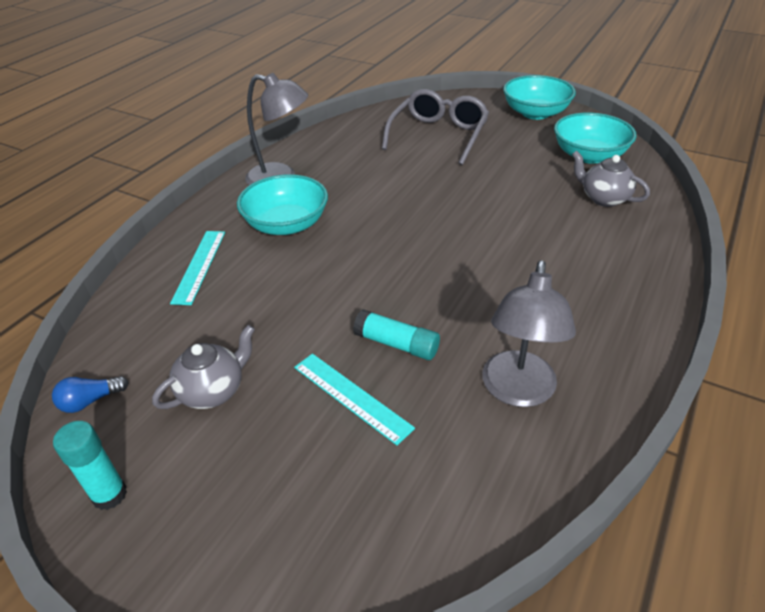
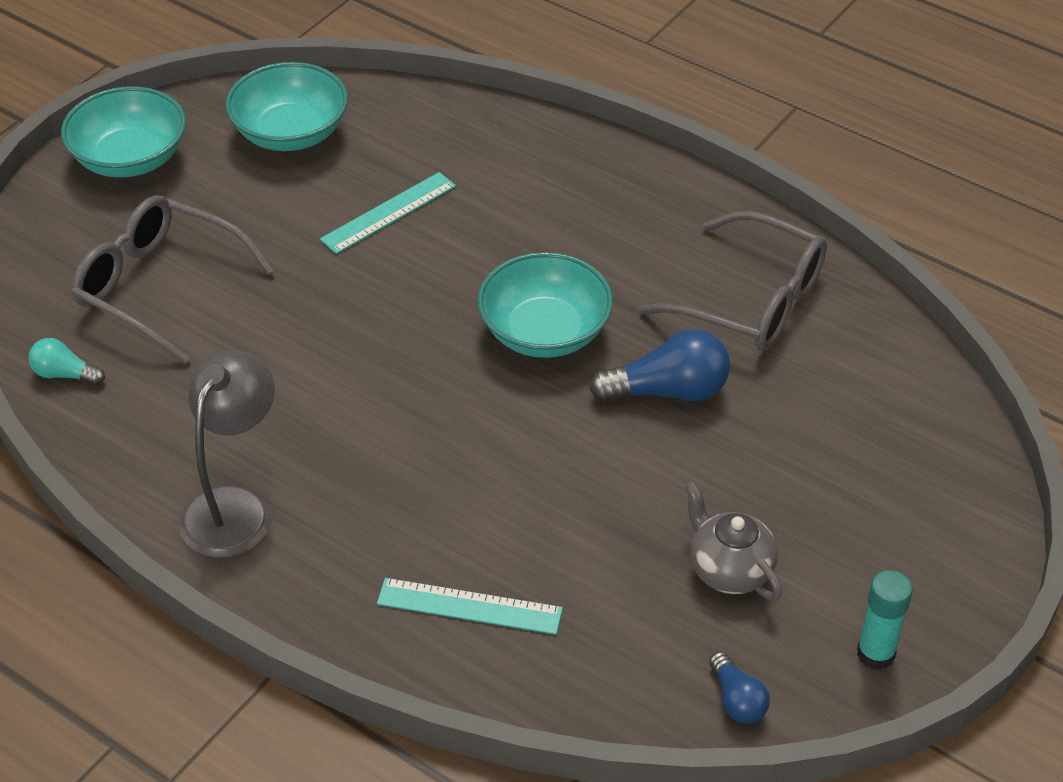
camera: 85 degrees left, 5 degrees up
turquoise bowl [237,174,328,235] -> turquoise bowl moved to [477,252,613,358]
turquoise ruler [294,354,415,445] -> turquoise ruler moved to [320,172,456,254]
turquoise glue stick [353,309,440,360] -> blue light bulb [589,329,730,402]
grey lamp [482,260,576,407] -> grey glasses [639,211,827,351]
grey teapot [572,151,650,207] -> none
none -> turquoise light bulb [28,338,105,385]

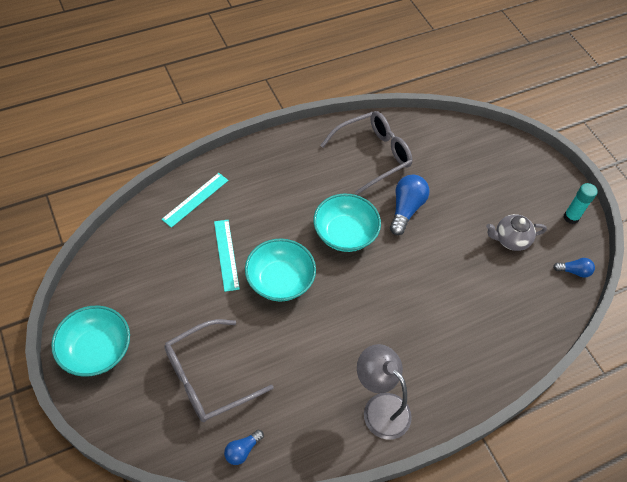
camera: 65 degrees left, 10 degrees up
turquoise light bulb [28,338,105,385] -> blue light bulb [224,430,264,465]
turquoise bowl [225,62,348,151] -> turquoise bowl moved to [245,239,316,301]
turquoise ruler [377,578,563,635] -> turquoise ruler moved to [162,173,228,228]

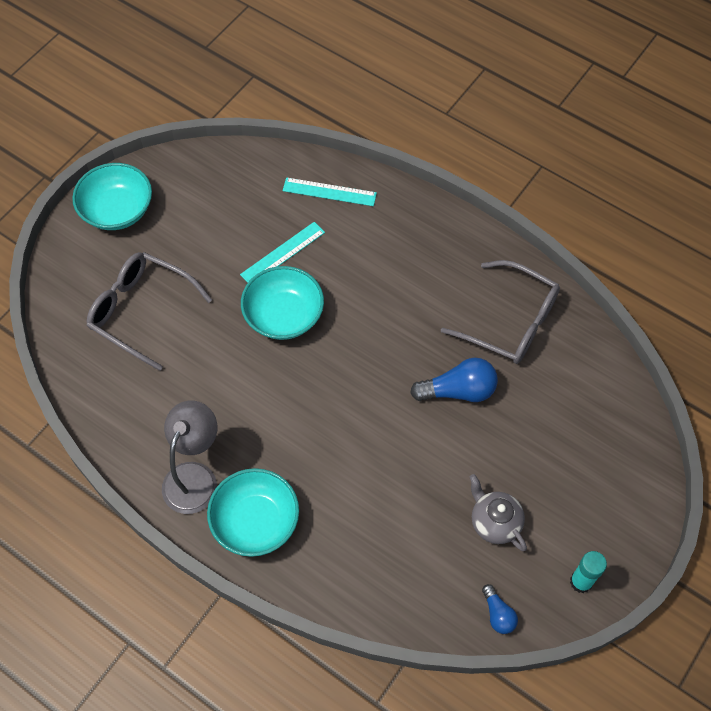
camera: 65 degrees right, 5 degrees up
blue light bulb [224,430,264,465] -> none
turquoise bowl [313,194,381,252] -> turquoise bowl moved to [207,468,299,557]

